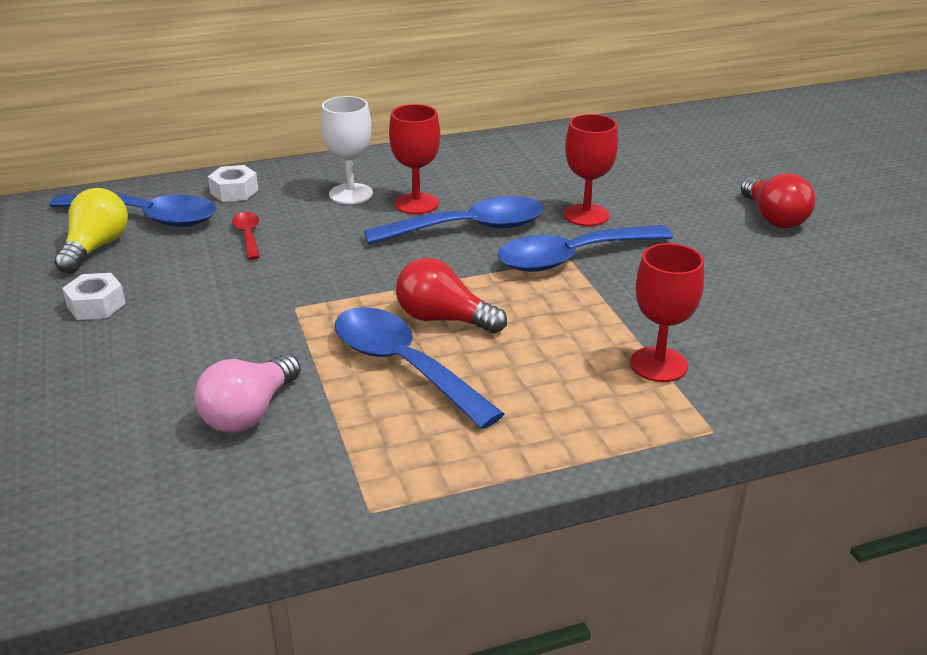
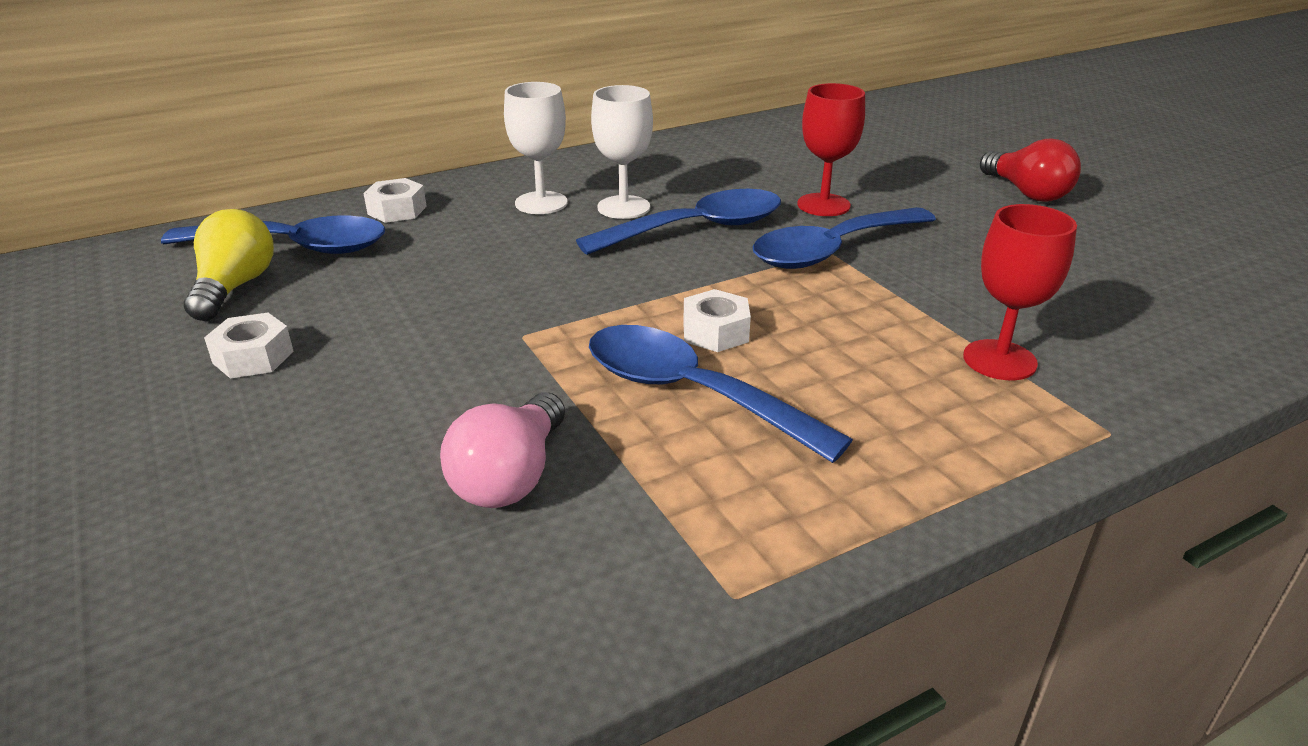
camera: 10 degrees left, 0 degrees up
red spoon [232,212,260,260] -> none
red goblet [389,104,440,214] -> white goblet [591,85,653,219]
red light bulb [396,258,507,333] -> white nut [683,289,751,352]

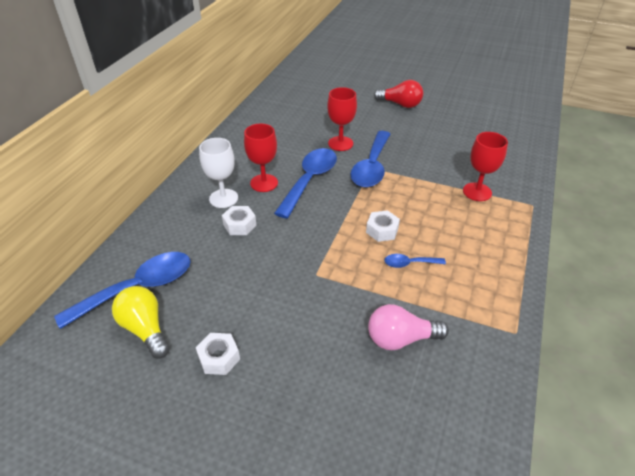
camera: 40 degrees left, 10 degrees up
white nut [364,178,427,223] -> white nut moved to [222,206,256,235]
pink light bulb [440,393,565,508] -> pink light bulb turned 105 degrees clockwise [368,304,449,350]
blue spoon [589,325,853,463] -> blue spoon [384,254,446,268], size x0.48
white goblet [591,85,653,219] -> red goblet [244,124,278,192]

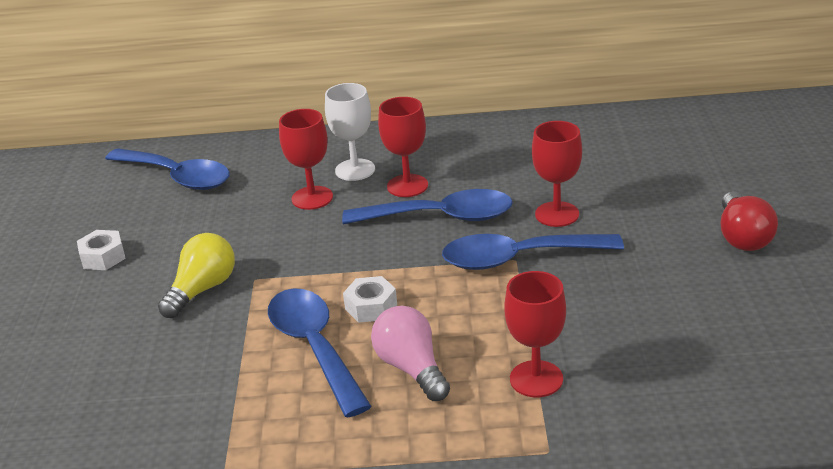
camera: 70 degrees right, 10 degrees down
yellow light bulb [112,286,170,358] -> yellow light bulb moved to [158,233,235,318]
white nut [222,206,256,235] -> red goblet [279,109,333,210]
pink light bulb [368,304,449,350] -> pink light bulb moved to [371,306,450,401]
blue spoon [384,254,446,268] -> blue spoon [268,288,372,418], size x2.10

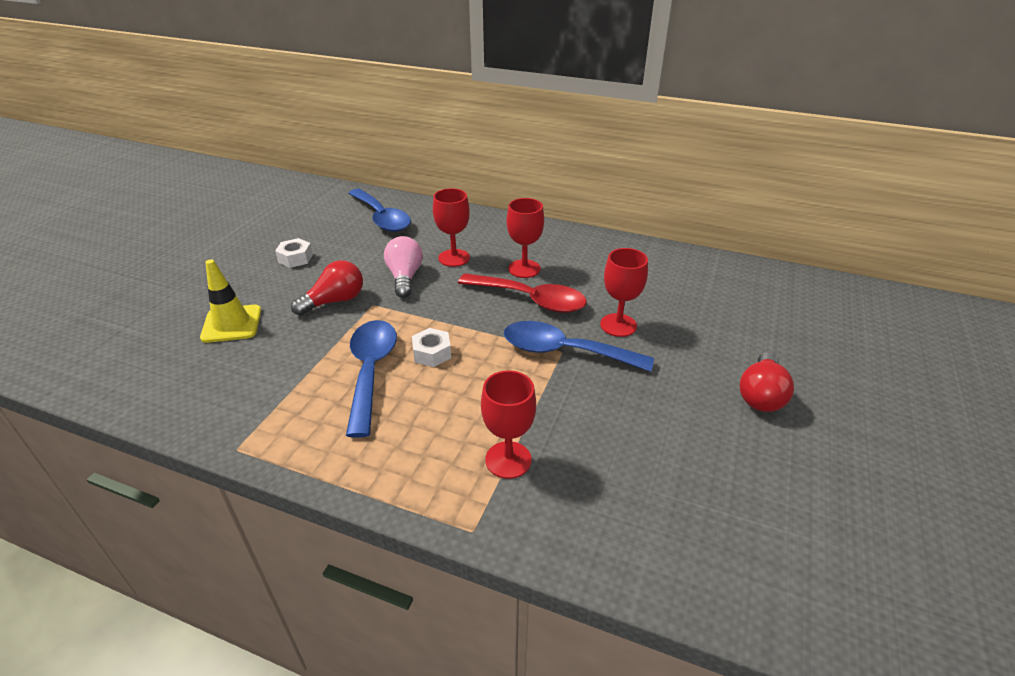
camera: 20 degrees right, 5 degrees up
yellow light bulb [158,233,235,318] -> red light bulb [291,260,363,316]
white goblet [325,83,375,181] -> none
blue spoon [342,189,513,224] -> red spoon [458,273,587,313]
pink light bulb [371,306,450,401] -> pink light bulb moved to [384,236,423,298]
none -> yellow traffic cone [200,259,261,343]

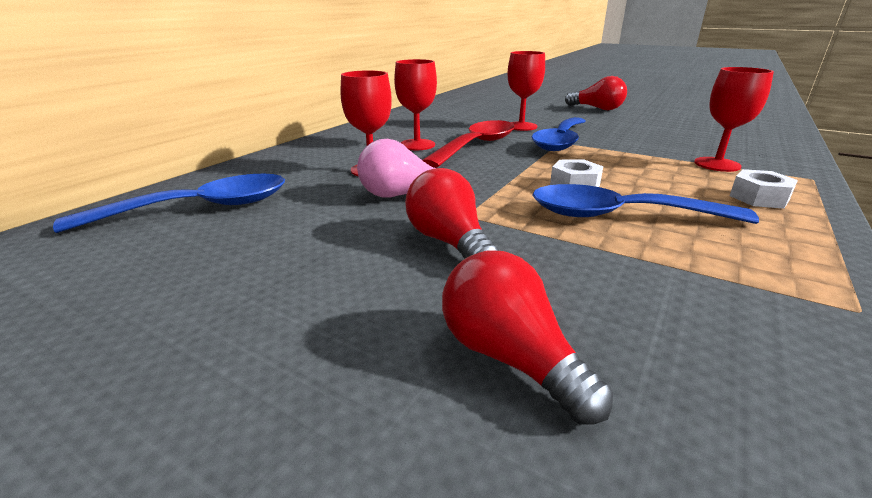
camera: 80 degrees left, 10 degrees down
yellow traffic cone [200,259,261,343] -> red light bulb [442,250,613,425]
white nut [275,238,313,268] -> white nut moved to [730,169,798,209]

